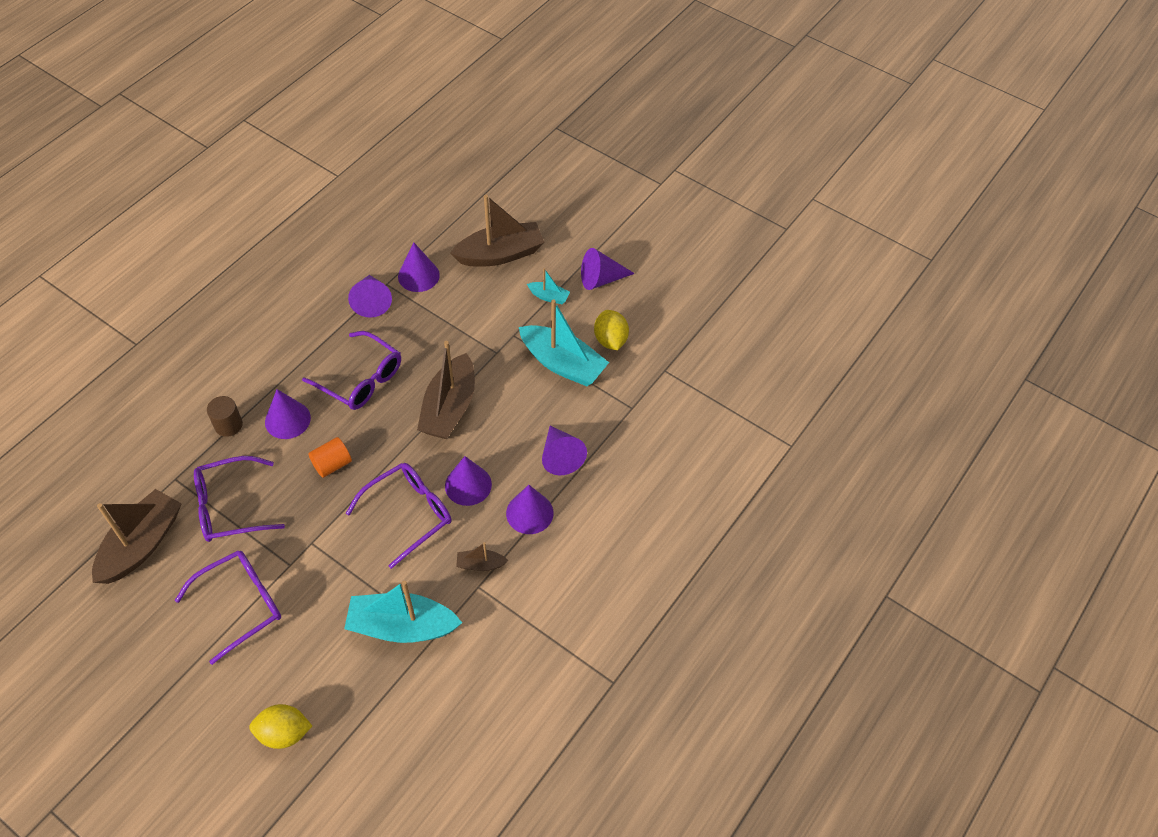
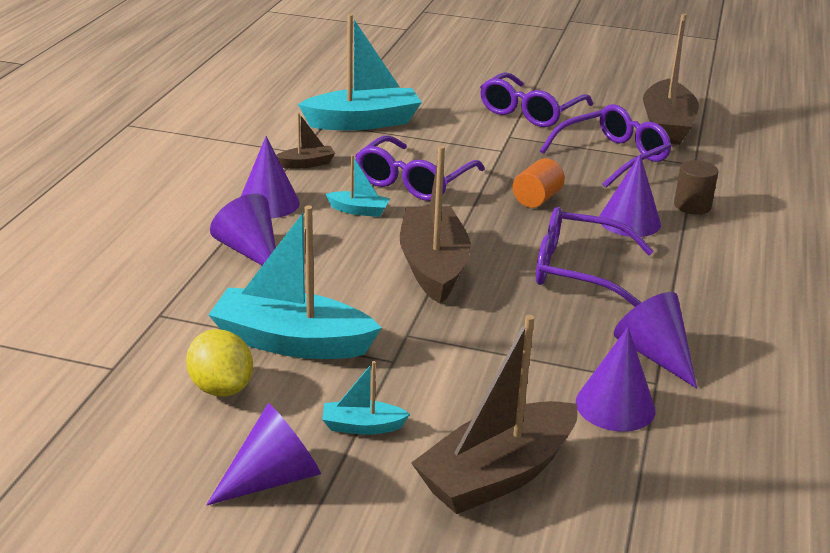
camera: 160 degrees right, 25 degrees down
yellow lemon [249,704,312,749] -> none
purple cone [445,456,492,506] -> turquoise boat [326,155,391,217]

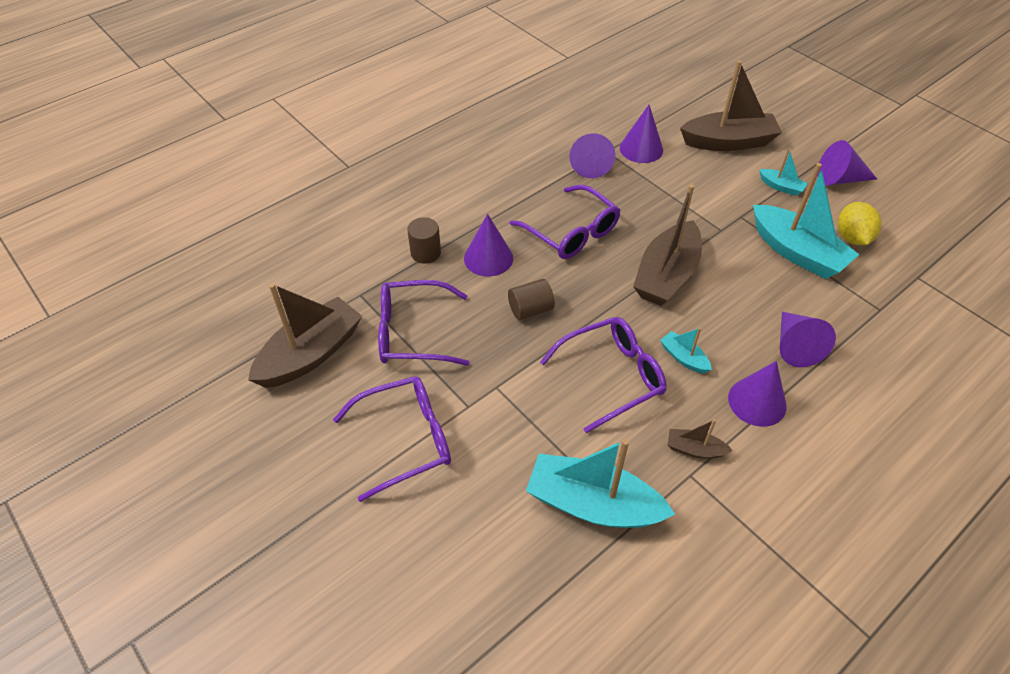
camera: 145 degrees left, 20 degrees up
orange cylinder [513,158,565,208] -> brown cylinder [508,279,555,320]

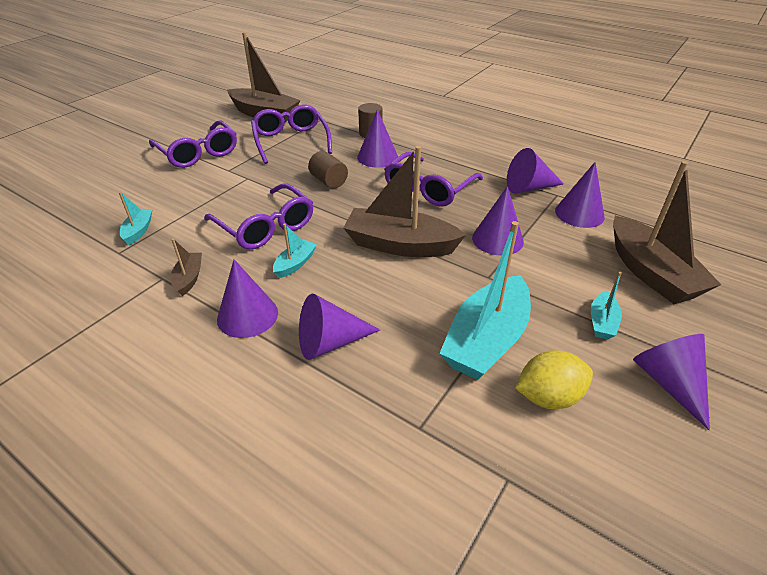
camera: 75 degrees right, 10 degrees down
turquoise boat [526,439,675,528] -> turquoise boat [119,192,153,245], size x0.46
none -> purple cone [472,186,524,256]

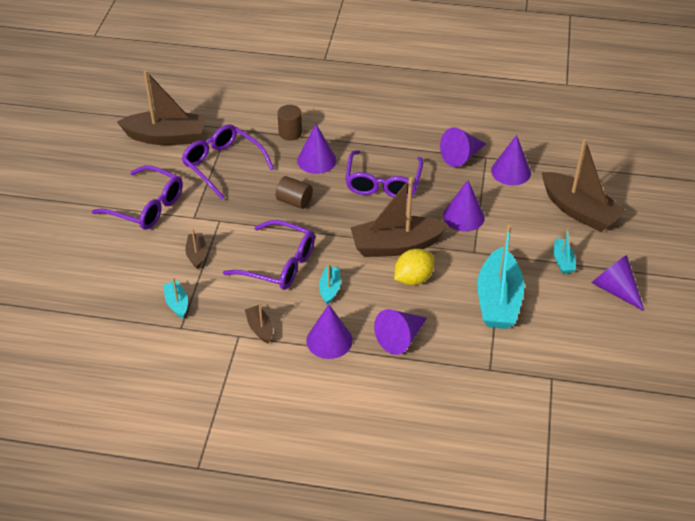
camera: 25 degrees left, 5 degrees up
yellow lemon [515,350,593,409] -> yellow lemon moved to [394,249,434,285]
none -> brown boat [185,228,206,269]

